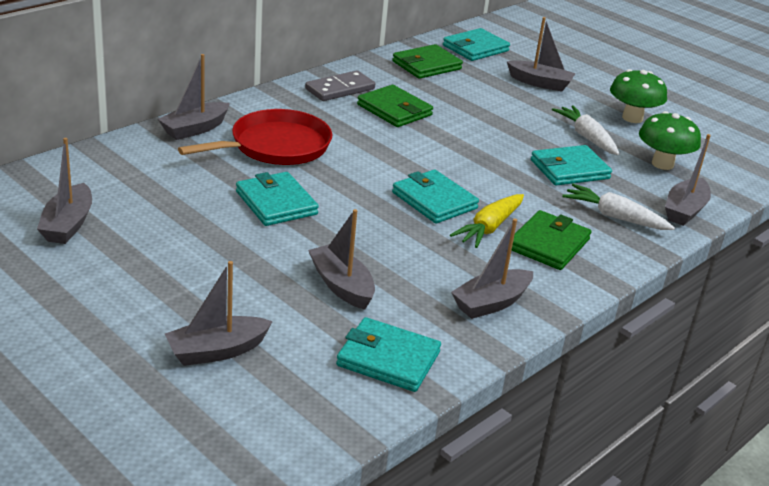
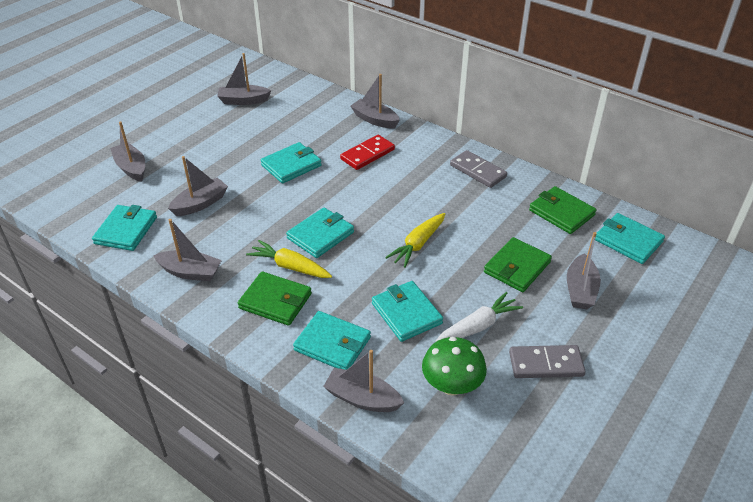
camera: 85 degrees right, 10 degrees up
red pan [178,109,332,165] -> red domino [340,135,395,170]
green wallet [357,85,433,127] -> green wallet moved to [484,237,552,292]
grey boat [451,218,533,319] -> grey boat turned 150 degrees clockwise [153,219,222,281]
white carrot [562,184,675,230] -> turquoise wallet [293,311,371,370]
green mushroom [610,69,667,123] -> grey domino [509,345,586,378]
none -> yellow carrot [385,213,445,268]

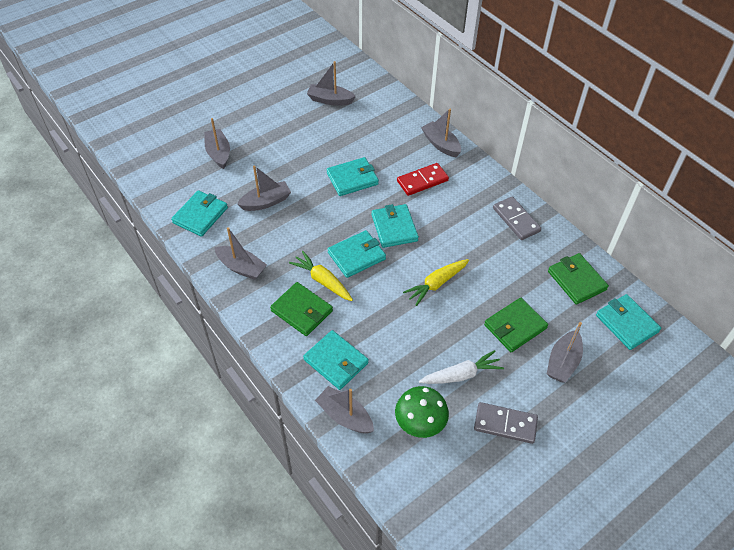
camera: 15 degrees right, 10 degrees up
turquoise wallet [372,281,443,342] -> turquoise wallet moved to [372,204,419,248]

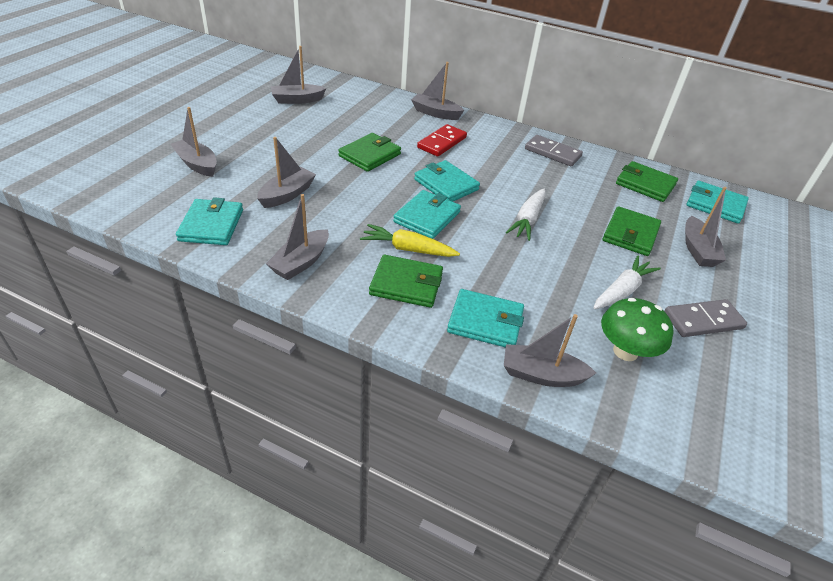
camera: 30 degrees left, 10 degrees down
grey boat [215,227,267,280] -> grey boat turned 120 degrees clockwise [266,194,329,280]
turquoise wallet [327,157,379,196] -> green wallet [338,133,401,172]
yellow carrot [403,259,469,306] -> white carrot [506,189,546,241]

